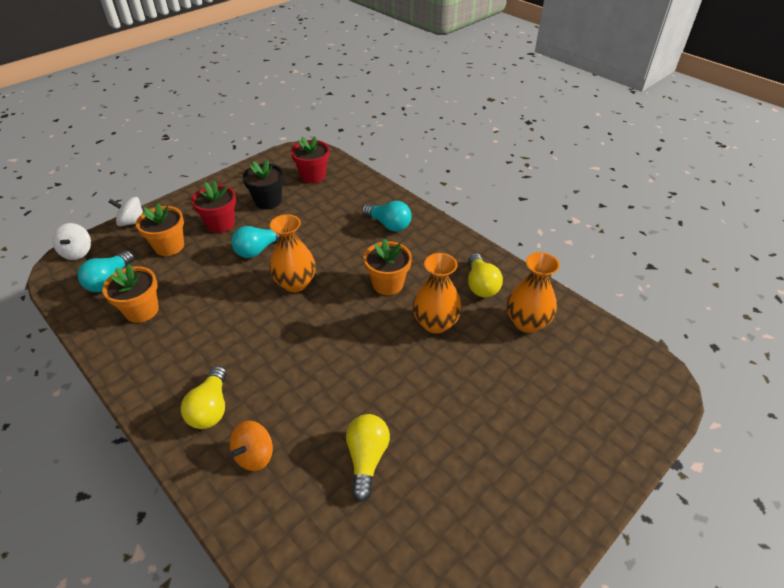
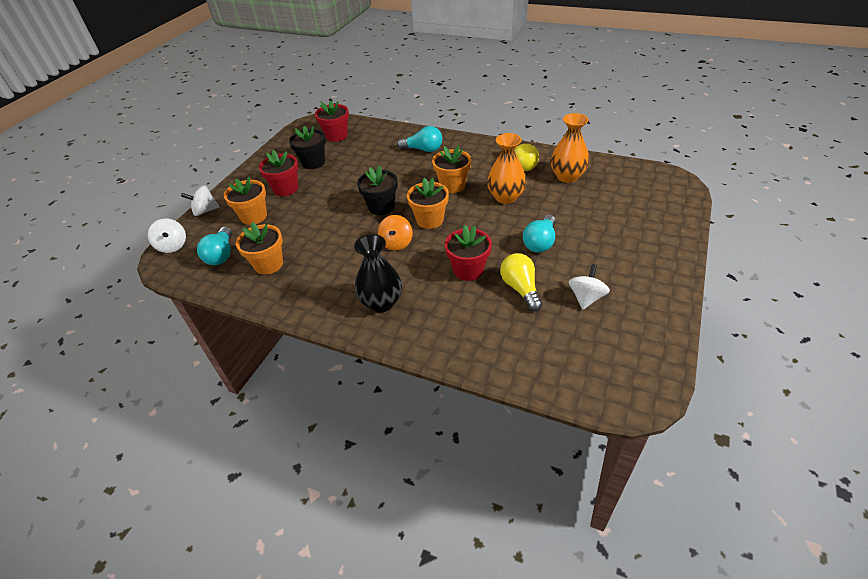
camera: 20 degrees left, 0 degrees up
yellow light bulb [181,366,226,429] -> black vase [354,234,402,312]
orange spinning top [230,420,273,471] -> orange spinning top moved to [378,215,413,251]
turquoise light bulb [231,226,279,258] -> turquoise light bulb moved to [523,215,556,253]
orange vase [269,214,316,292] -> black flower pot [357,165,398,215]
none -> orange flower pot [407,178,449,229]
none -> red flower pot [444,225,492,281]
none -> white spinning top [568,264,610,310]

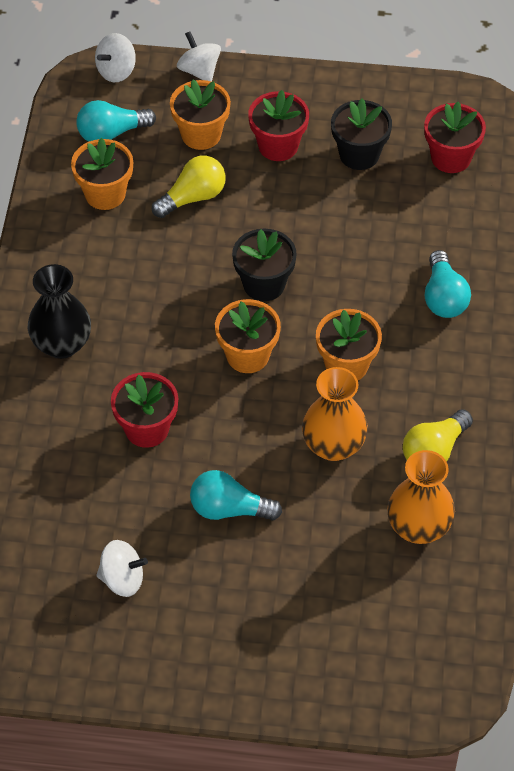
camera: 70 degrees right, 10 degrees up
orange spinning top [378,215,413,251] -> none
yellow light bulb [500,253,542,311] -> yellow light bulb moved to [152,156,226,218]

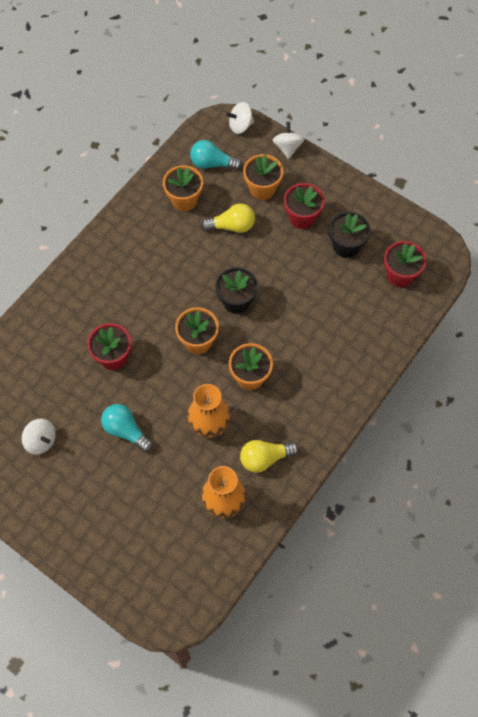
camera: 30 degrees right, 10 degrees up
black vase [28,264,91,359] -> none
turquoise light bulb [425,250,471,318] -> none

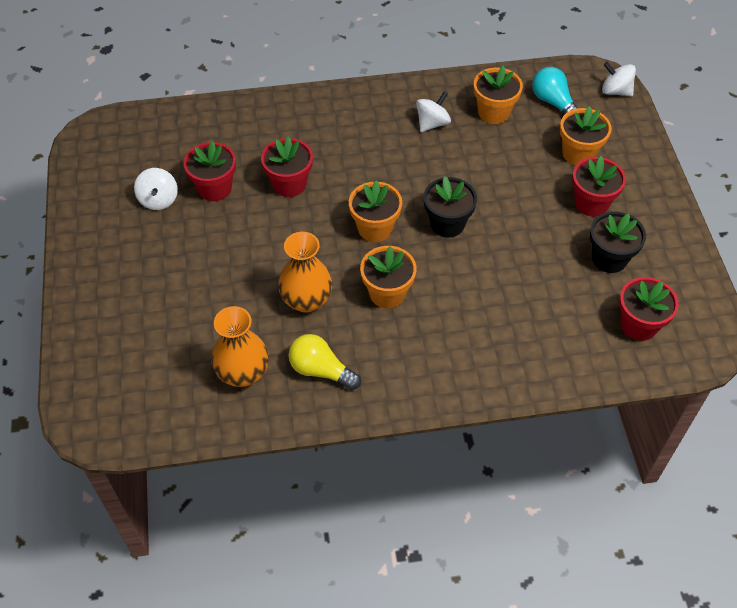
camera: 45 degrees right, 10 degrees down
turquoise light bulb [101,404,153,452] -> none
yellow light bulb [201,203,255,233] -> none
white spinning top [273,122,304,159] -> white spinning top moved to [416,92,451,132]
none -> red flower pot [183,141,236,201]

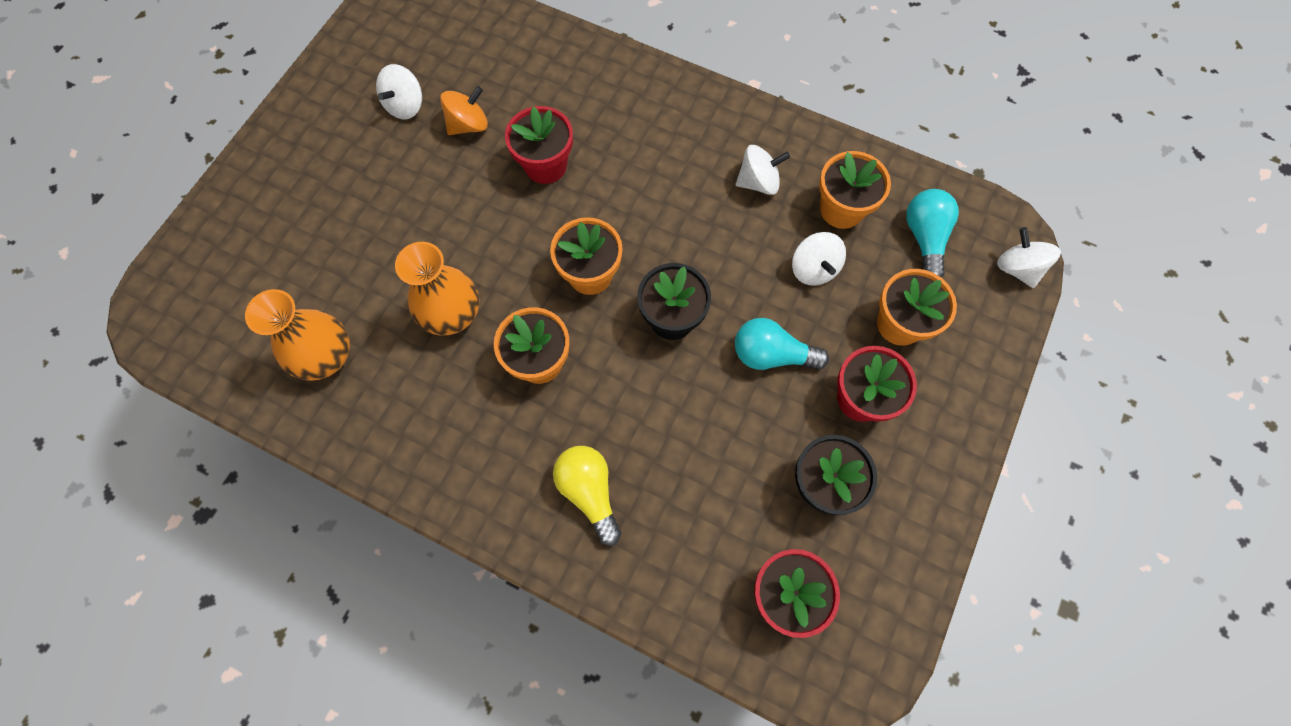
camera: 35 degrees right, 15 degrees up
red flower pot [183,141,236,201] -> orange spinning top [440,86,488,135]
yellow light bulb [289,334,361,390] -> yellow light bulb moved to [553,446,622,546]
none -> turquoise light bulb [735,318,829,370]
none -> white spinning top [792,232,846,286]

